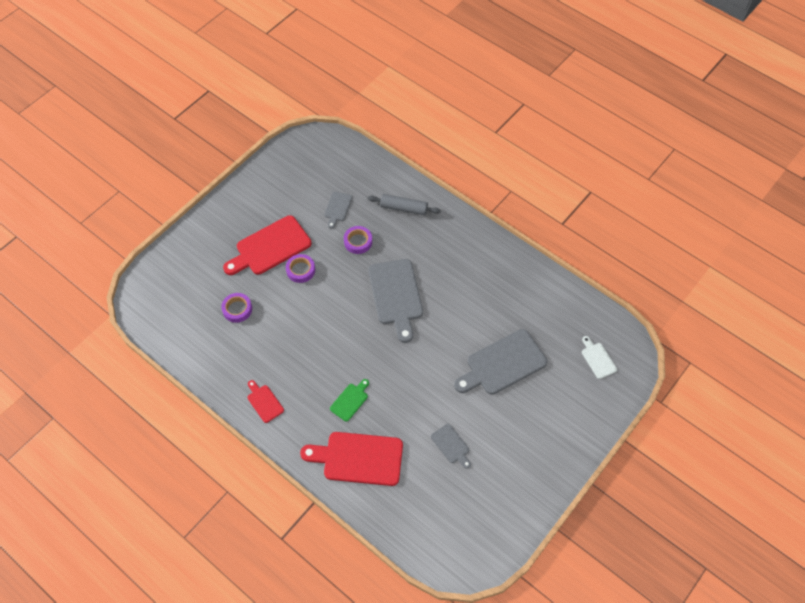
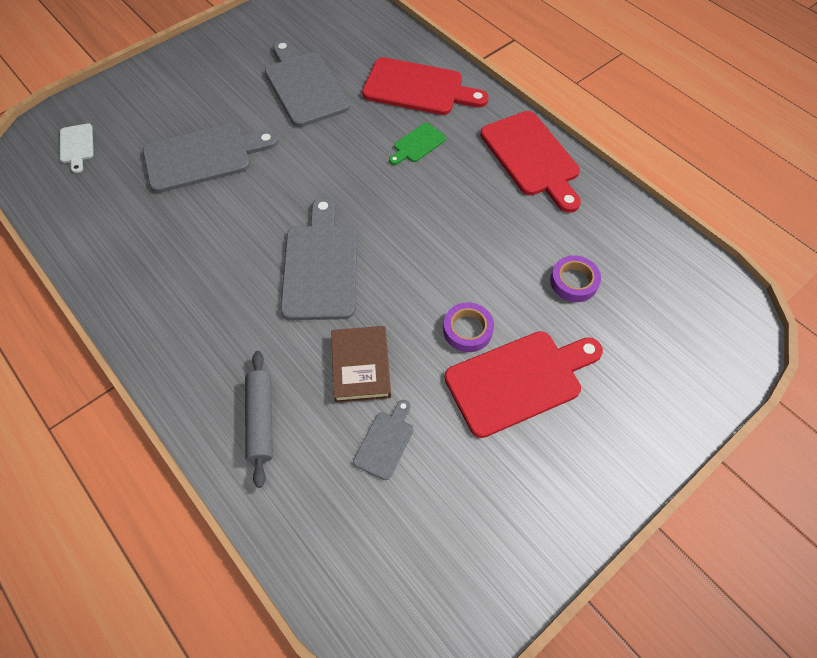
camera: 170 degrees left, 0 degrees up
red cutting board [247,380,284,423] -> red cutting board [480,111,581,213], size x2.03
purple tape [344,226,372,254] -> brown book [331,326,391,403]
grey rolling pin [368,194,441,215] -> grey rolling pin turned 60 degrees clockwise [245,351,273,488]
grey cutting board [431,424,471,469] -> grey cutting board [265,40,350,127], size x2.03

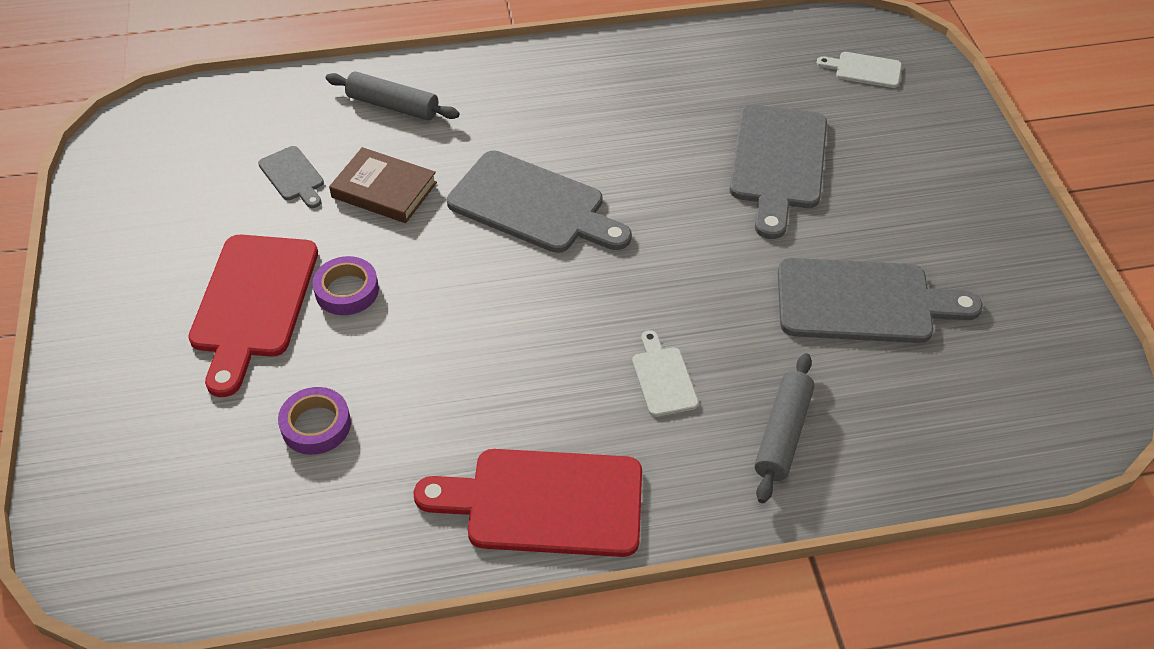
camera: 120 degrees right, 10 degrees down
red cutting board [362,57,489,115] -> grey rolling pin [755,353,814,503]
green cutting board [389,123,446,165] -> white cutting board [632,330,699,417]

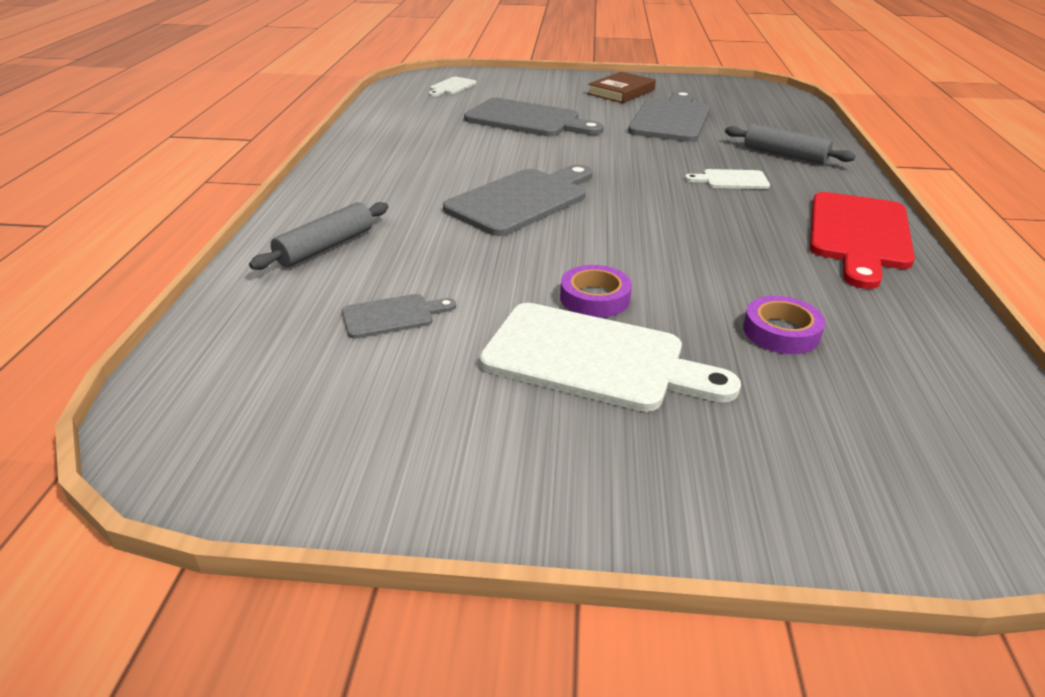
camera: 75 degrees left, 15 degrees down
red cutting board [188,235,318,397] -> white cutting board [479,303,741,412]
brown book [329,147,437,223] -> brown book moved to [588,72,656,103]

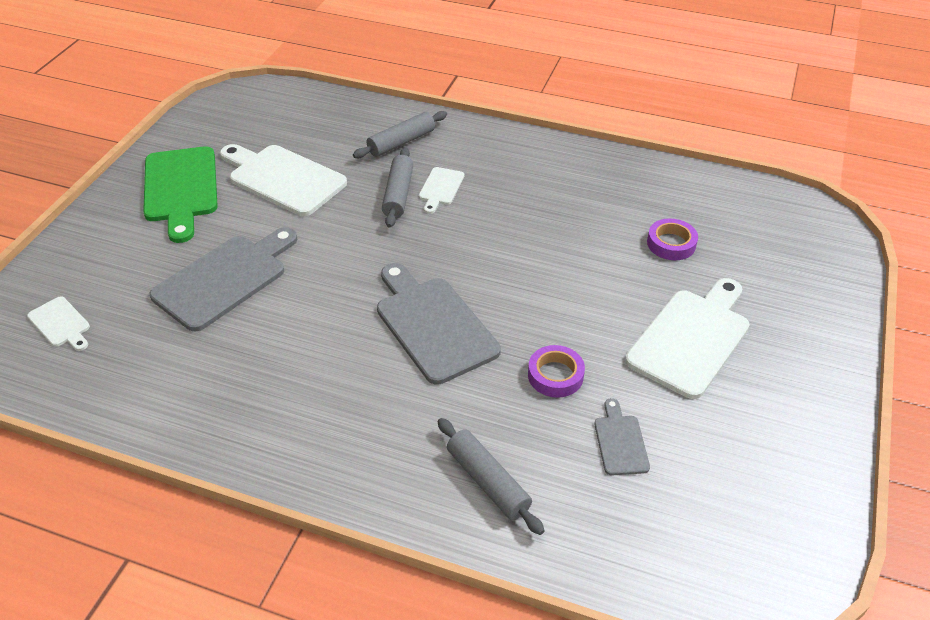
camera: 75 degrees left, 10 degrees up
purple tape [560,265,632,318] -> purple tape moved to [528,345,585,398]
brown book [588,72,656,103] -> green cutting board [143,146,218,243]
grey cutting board [628,91,710,142] -> white cutting board [220,144,347,216]
red cutting board [810,192,915,289] -> none
none -> grey rolling pin [382,148,413,228]

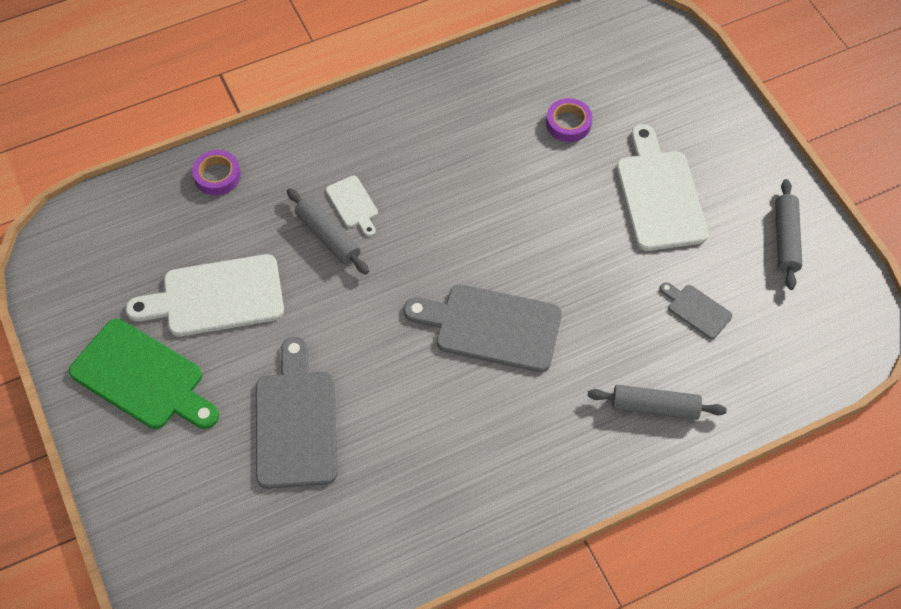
camera: 45 degrees left, 15 degrees up
white cutting board [27,296,90,351] -> none
grey rolling pin [353,111,447,158] -> grey rolling pin moved to [775,179,802,290]
purple tape [528,345,585,398] -> purple tape moved to [192,150,241,195]

